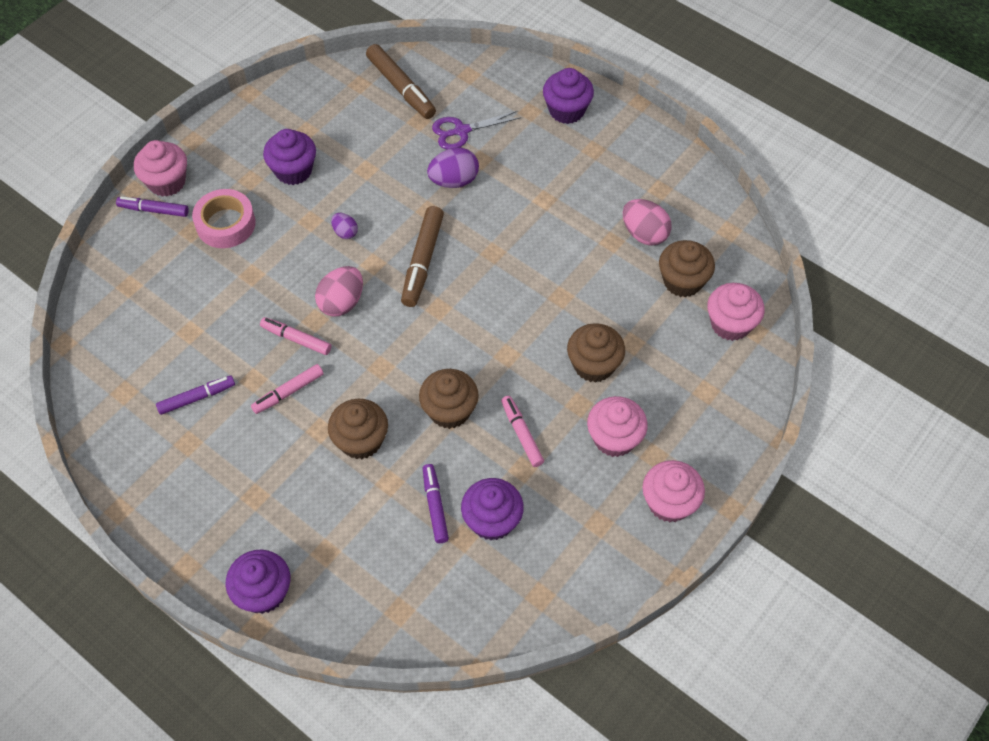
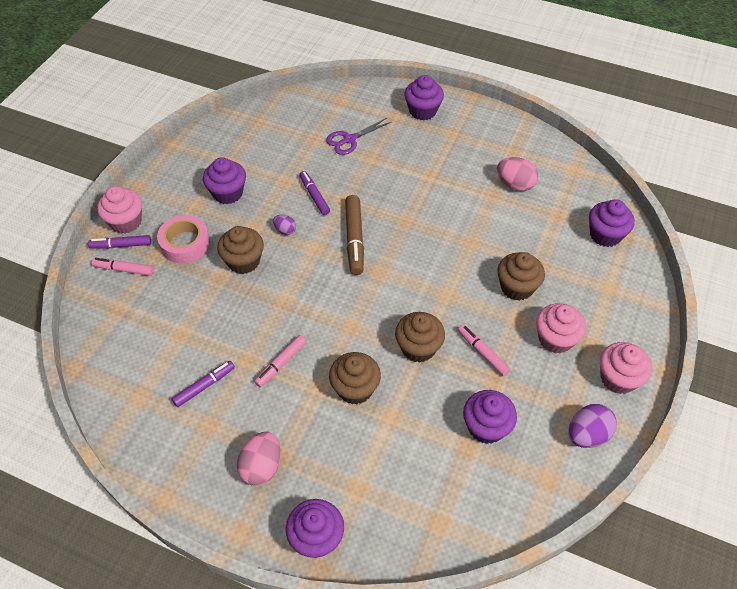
camera: 15 degrees left, 5 degrees down
pink marker [260,317,331,355] -> pink marker moved to [92,258,154,276]
pink egg [315,266,363,317] -> pink egg moved to [237,432,281,486]
brown marker [366,44,436,119] -> none
purple marker [423,464,449,543] -> purple marker moved to [299,171,330,215]
purple egg [427,147,479,188] -> purple egg moved to [569,404,617,448]
brown cupcake [659,240,715,297] -> brown cupcake moved to [217,226,264,274]
pink cupcake [707,283,765,341] -> purple cupcake [589,199,635,247]

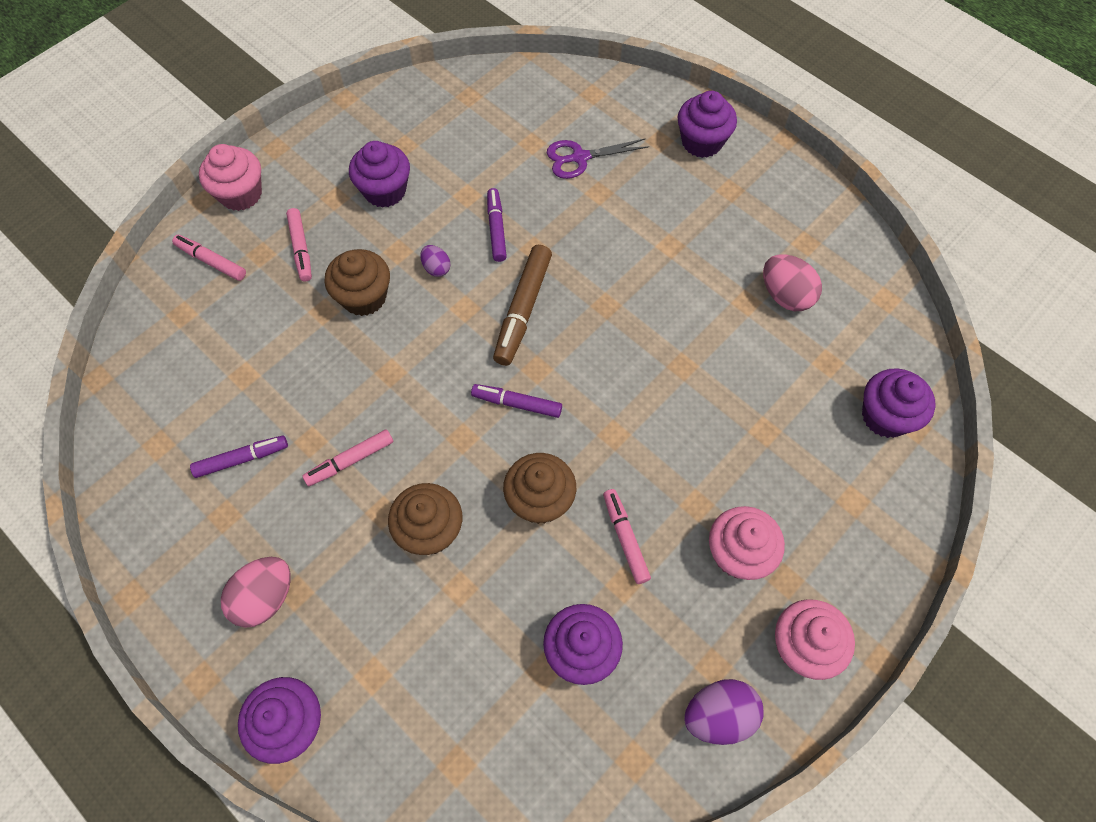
camera: 20 degrees right, 10 degrees up
purple marker [88,235,151,249] -> purple marker moved to [471,384,562,418]
pink tape [157,215,210,264] -> pink marker [286,208,312,281]
brown cupcake [497,252,545,301] -> none

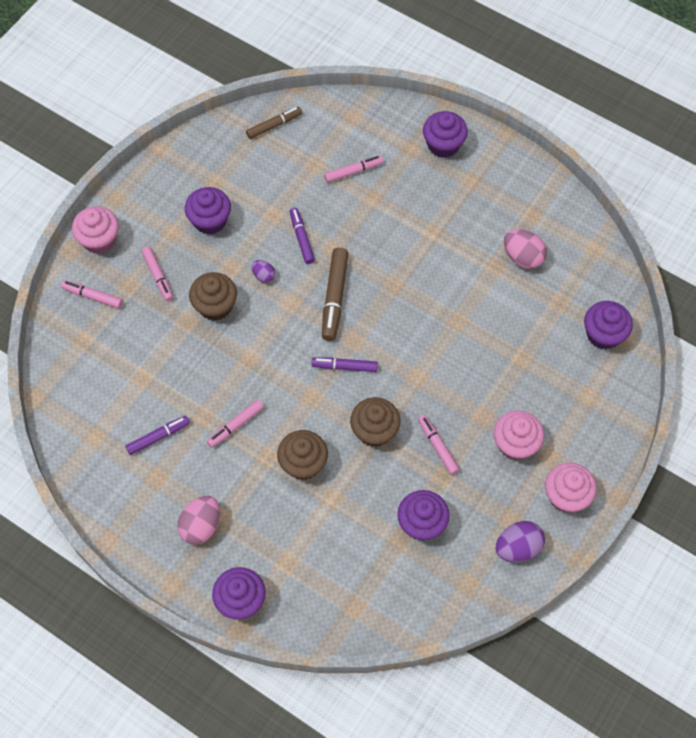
camera: 10 degrees left, 0 degrees up
purple scissors [547,138,649,179] -> pink marker [324,155,383,183]
none -> brown marker [246,107,302,139]

